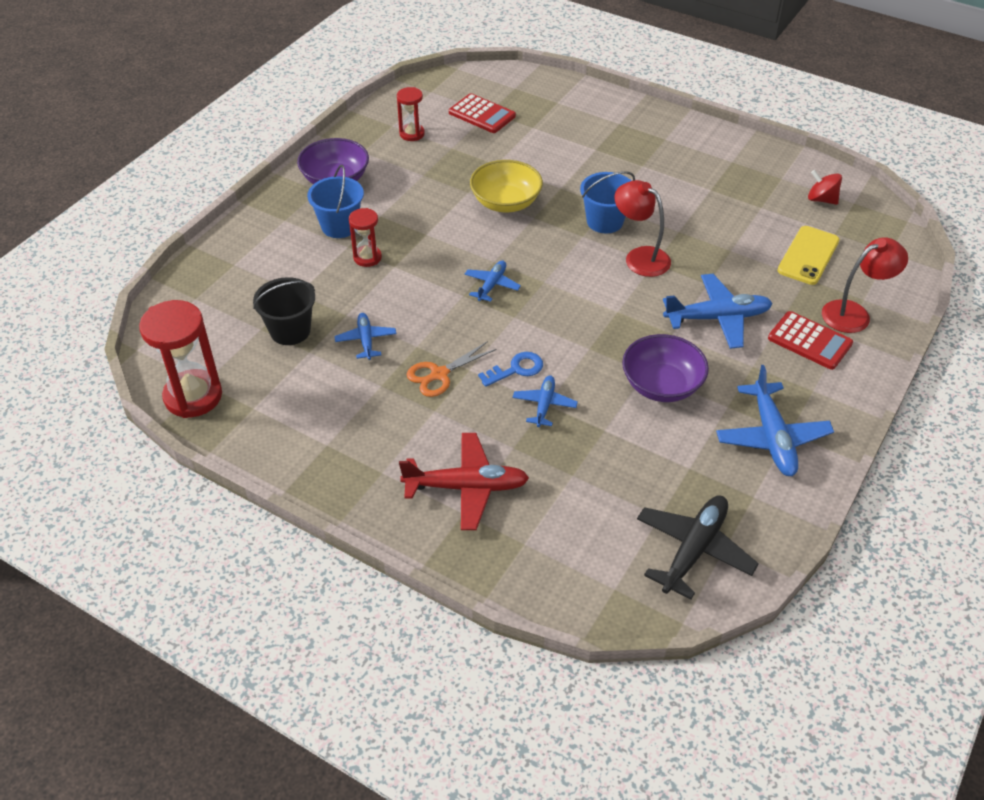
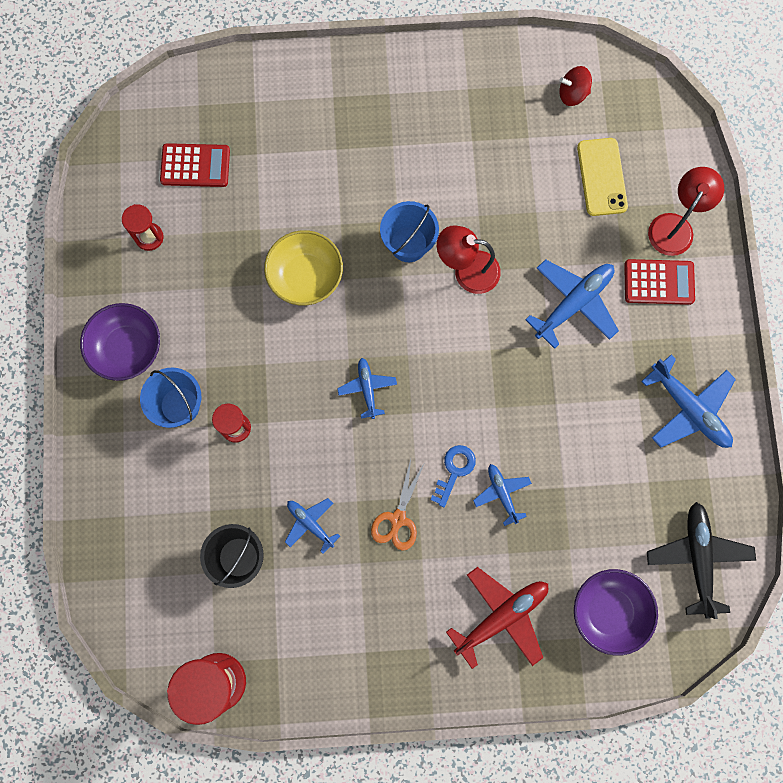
camera: 35 degrees left, 30 degrees up
purple bowl [622,334,709,402] -> purple bowl moved to [574,569,658,656]

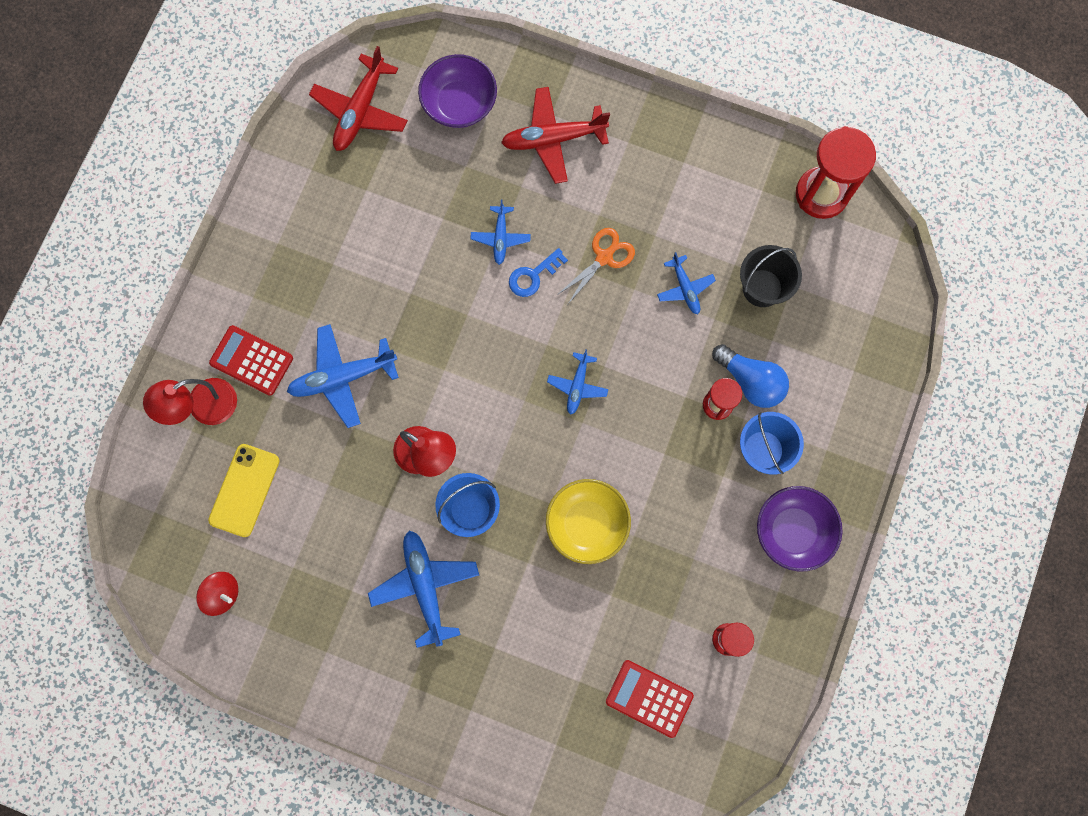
camera: 155 degrees left, 0 degrees up
blue plane [641,354,736,448] -> blue plane moved to [368,530,479,648]
black plane [647,502,756,619] -> red plane [309,46,408,151]
none -> blue light bulb [712,344,789,408]

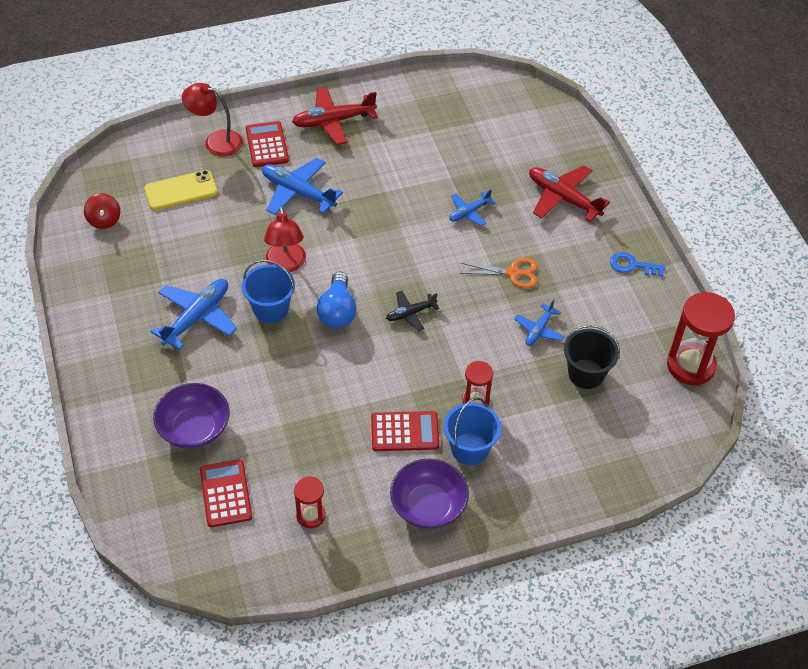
camera: 50 degrees right, 25 degrees down
red plane [309,46,408,151] -> red plane moved to [292,87,377,145]
purple bowl [418,54,497,128] -> purple bowl moved to [153,383,230,449]
blue key [509,248,568,297] -> blue key moved to [610,252,665,277]
yellow bowl [546,479,631,564] -> none
blue plane [547,350,609,415] -> black plane [386,291,440,331]
blue light bulb [712,344,789,408] -> blue light bulb moved to [317,272,357,328]
none -> red calculator [371,411,439,451]

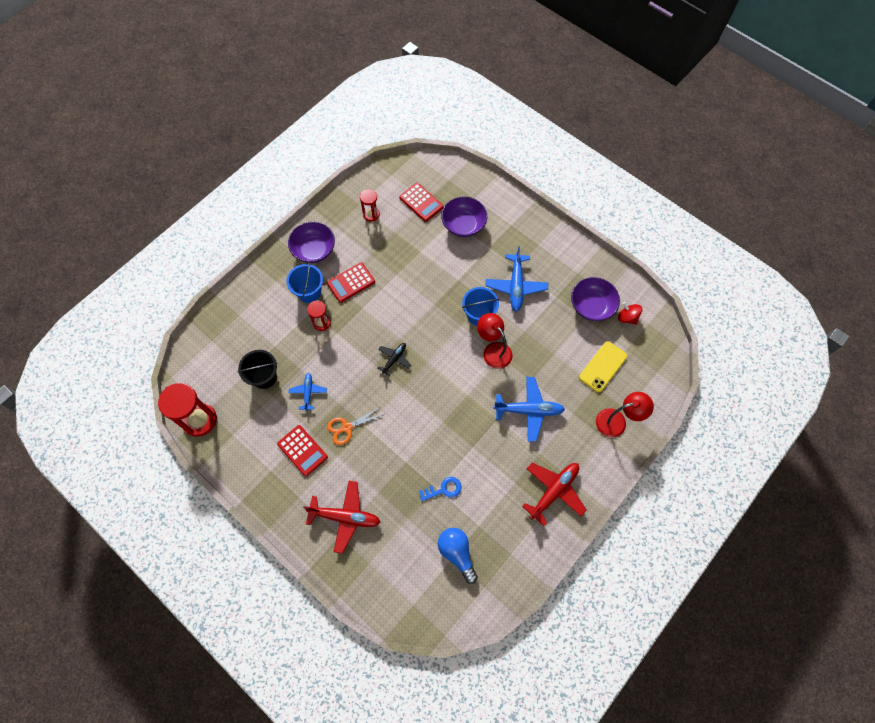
camera: 150 degrees right, 15 degrees up
red calculator [246,121,289,167] -> red calculator moved to [277,425,328,477]
blue light bulb [317,272,357,328] -> blue light bulb moved to [438,528,478,584]
blue plane [449,189,495,226] -> none
blue key [610,252,665,277] -> blue key moved to [419,477,462,501]
none -> purple bowl [571,277,620,321]

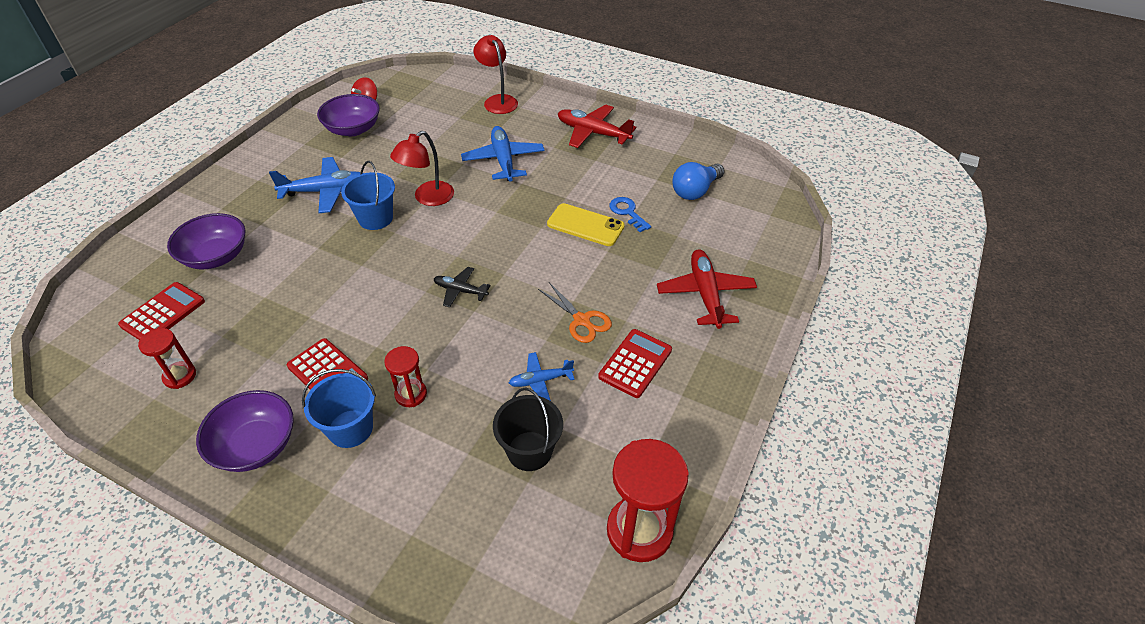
camera: 105 degrees left, 20 degrees down
yellow phone [579,341,627,392] -> yellow phone moved to [547,203,625,246]

